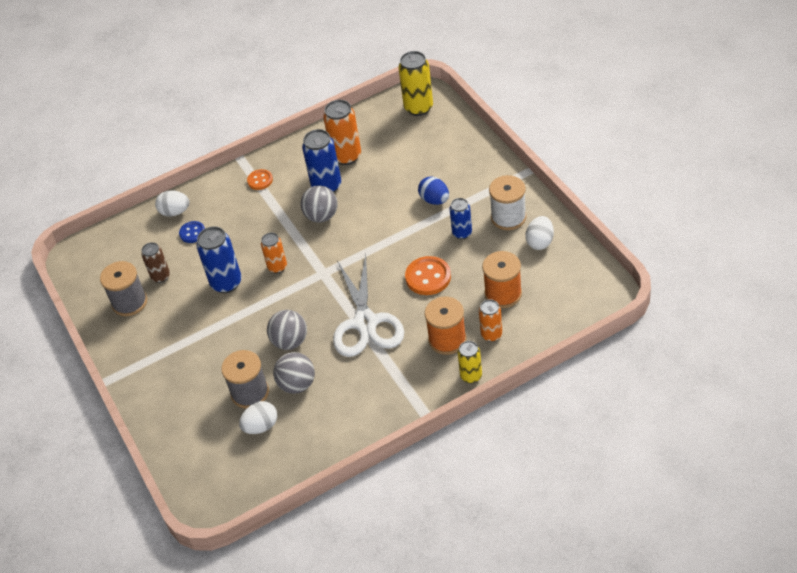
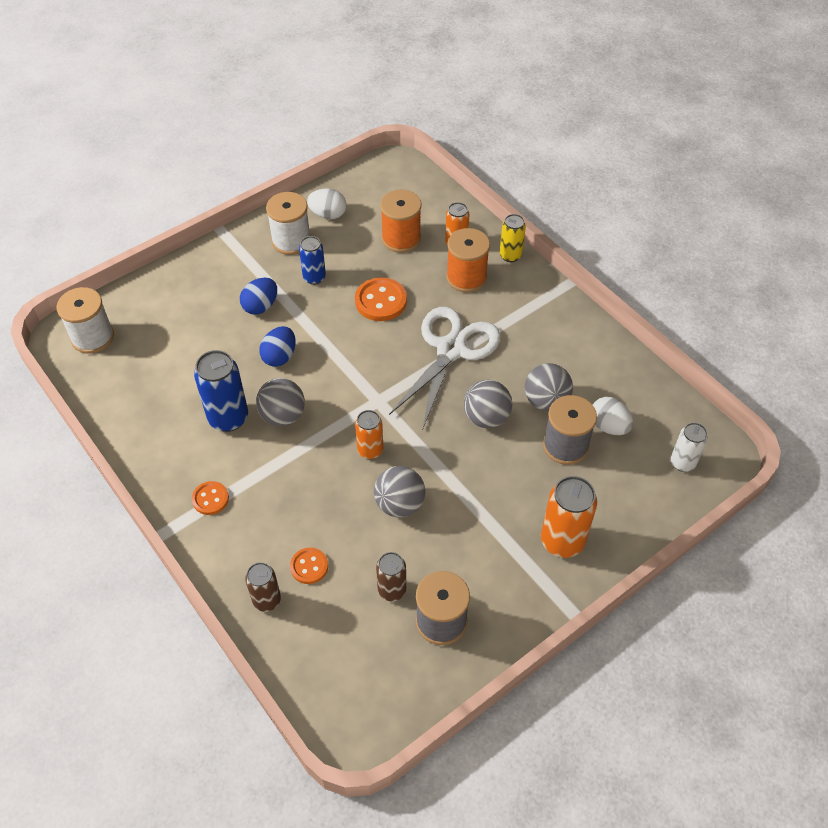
camera: 105 degrees left, 5 degrees up
white egg [155,190,190,217] -> brown can [245,562,281,612]
blue button [179,221,205,243] -> orange button [290,548,328,584]
blue can [197,226,242,293] -> grey ball [374,466,425,518]
orange can [323,100,361,165] -> orange can moved to [541,476,597,558]
white scissors [333,254,404,357] -> white scissors turned 45 degrees counterclockwise [389,307,501,428]
yellow can [399,51,433,116] -> white spool [57,287,114,354]
none -> blue egg [259,326,296,367]
none -> white can [671,422,708,472]

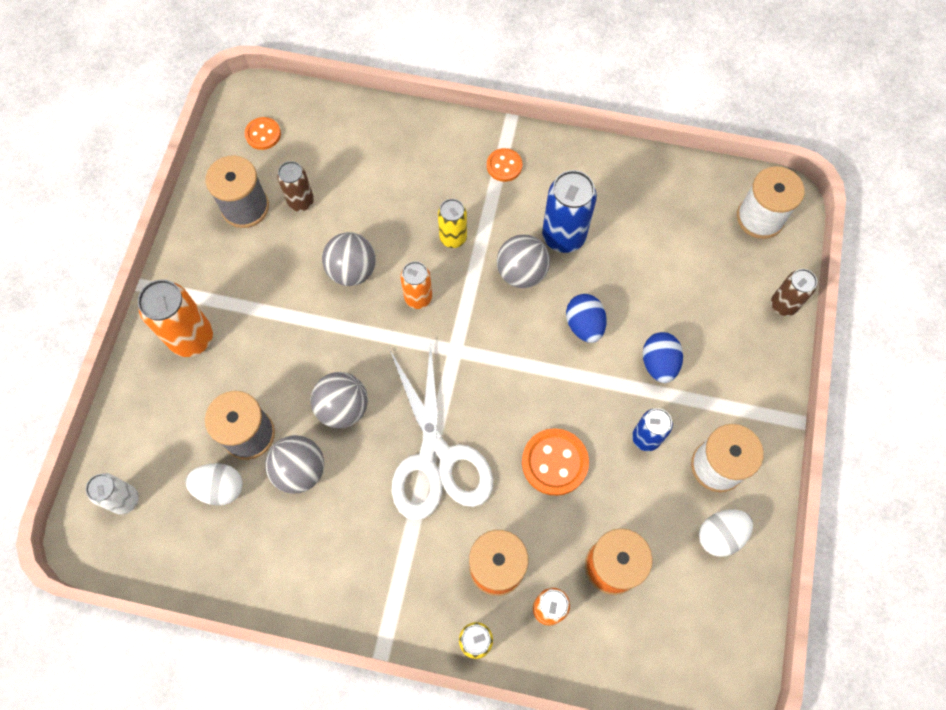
camera: 140 degrees right, 15 degrees up
brown can [245,562,281,612] -> brown can moved to [771,269,817,316]
orange button [290,548,328,584] -> orange button moved to [245,117,281,150]
none -> yellow can [438,199,467,248]

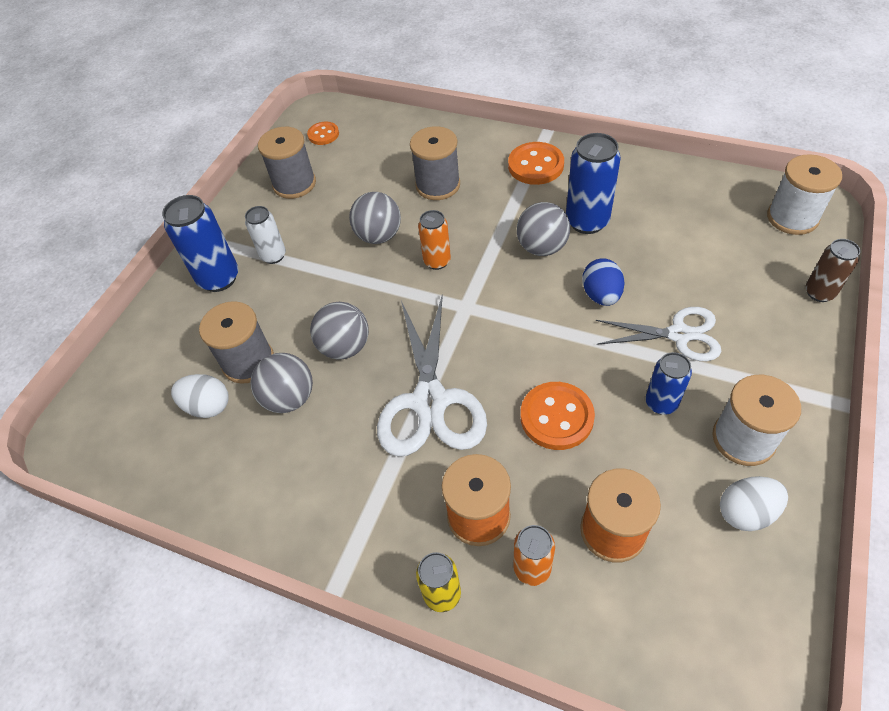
camera: 15 degrees right, 15 degrees down
white can [86,473,139,514] -> white can moved to [245,206,286,264]
orange can [138,280,213,357] -> blue can [162,195,238,292]
brown can [277,161,314,211] -> none
yellow can [438,199,467,248] -> none
orange button [487,148,523,182] -> orange button [508,142,564,185], size x1.64
blue egg [643,332,683,383] -> white scissors [596,307,722,361]
none -> grey spool [410,126,460,200]

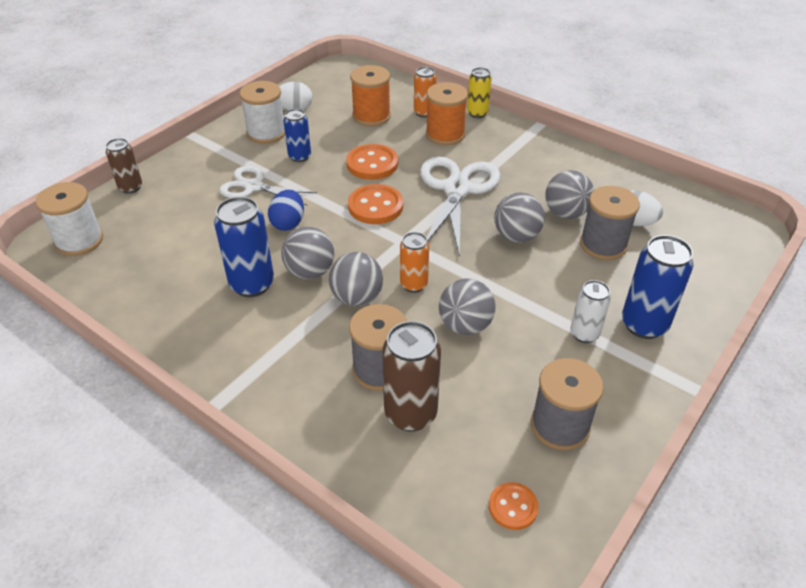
camera: 170 degrees left, 10 degrees down
orange button [508,142,564,185] -> orange button moved to [348,184,403,224]
none -> grey ball [329,252,383,306]
none -> brown can [382,321,441,431]

